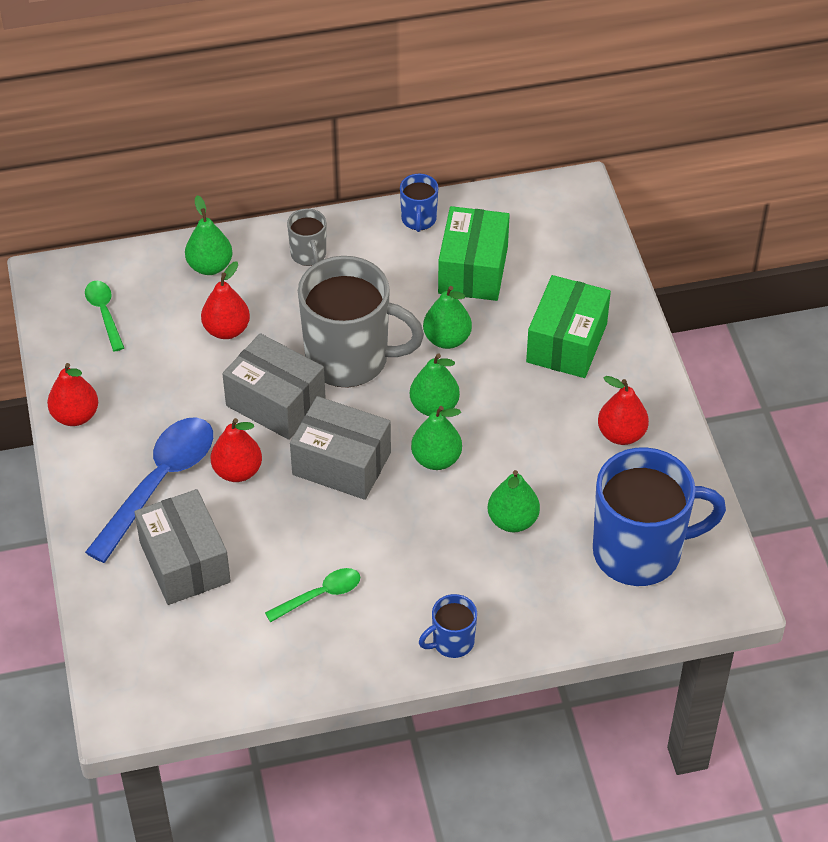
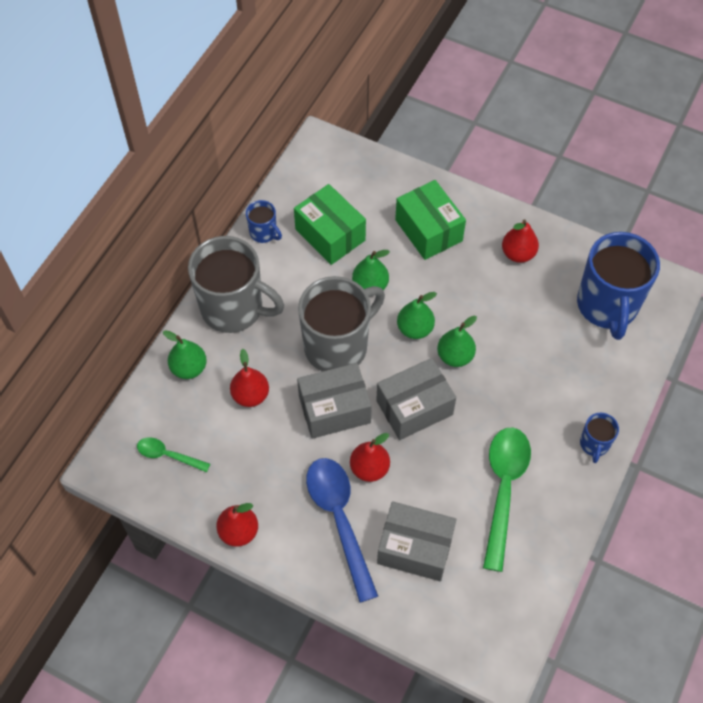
camera: 50 degrees left, 10 degrees up
green spoon [265,568,360,622] -> green spoon [483,428,531,572], size x1.92
grey mug [287,209,326,266] -> grey mug [188,236,284,333], size x2.20
green pear [488,470,540,532] -> none
blue mug [593,447,726,586] -> blue mug turned 150 degrees clockwise [577,232,660,340]

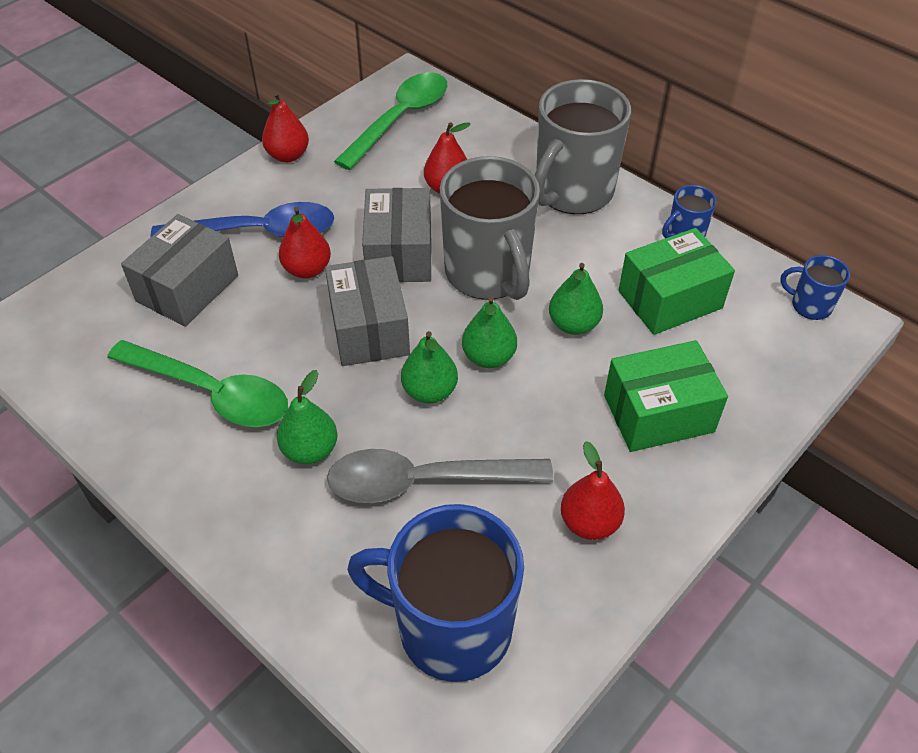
camera: 105 degrees right, 10 degrees down
green spoon [137,437,210,472] -> green spoon [334,72,447,170], size x1.92
green pear [163,330,207,379] -> green pear moved to [277,370,337,464]
blue mug [580,413,619,463] -> blue mug moved to [780,255,850,320]
none -> grey spoon [327,449,554,503]

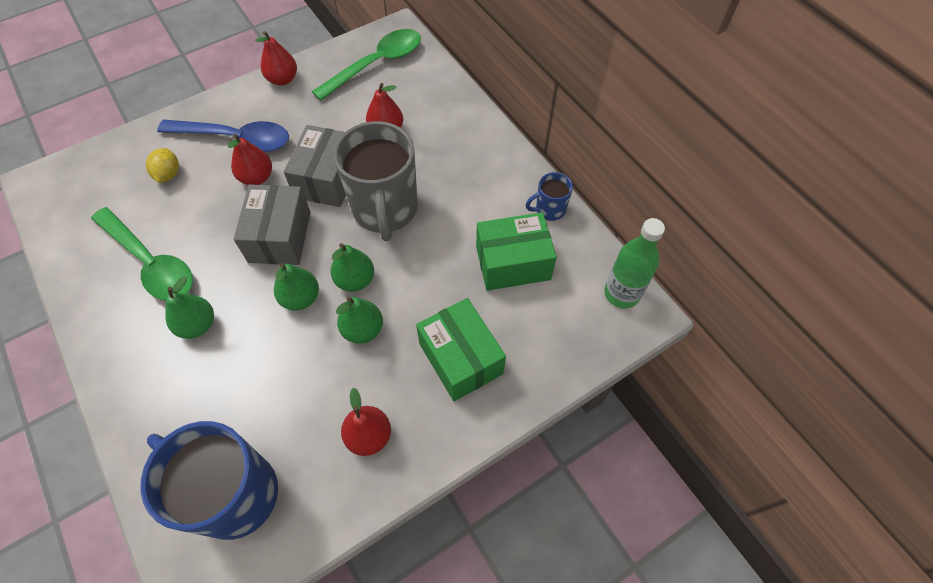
camera: 15 degrees right, 10 degrees up
grey box [121,214,238,327] -> yellow lemon [146,148,179,183]
grey spoon [327,449,554,503] -> none
grey mug [535,79,631,214] -> none
green pear [549,263,603,335] -> green pear moved to [336,297,383,344]
green box [604,340,728,452] -> green box turned 60 degrees clockwise [416,298,506,401]
blue mug [780,255,850,320] -> green bottle [604,218,665,309]

